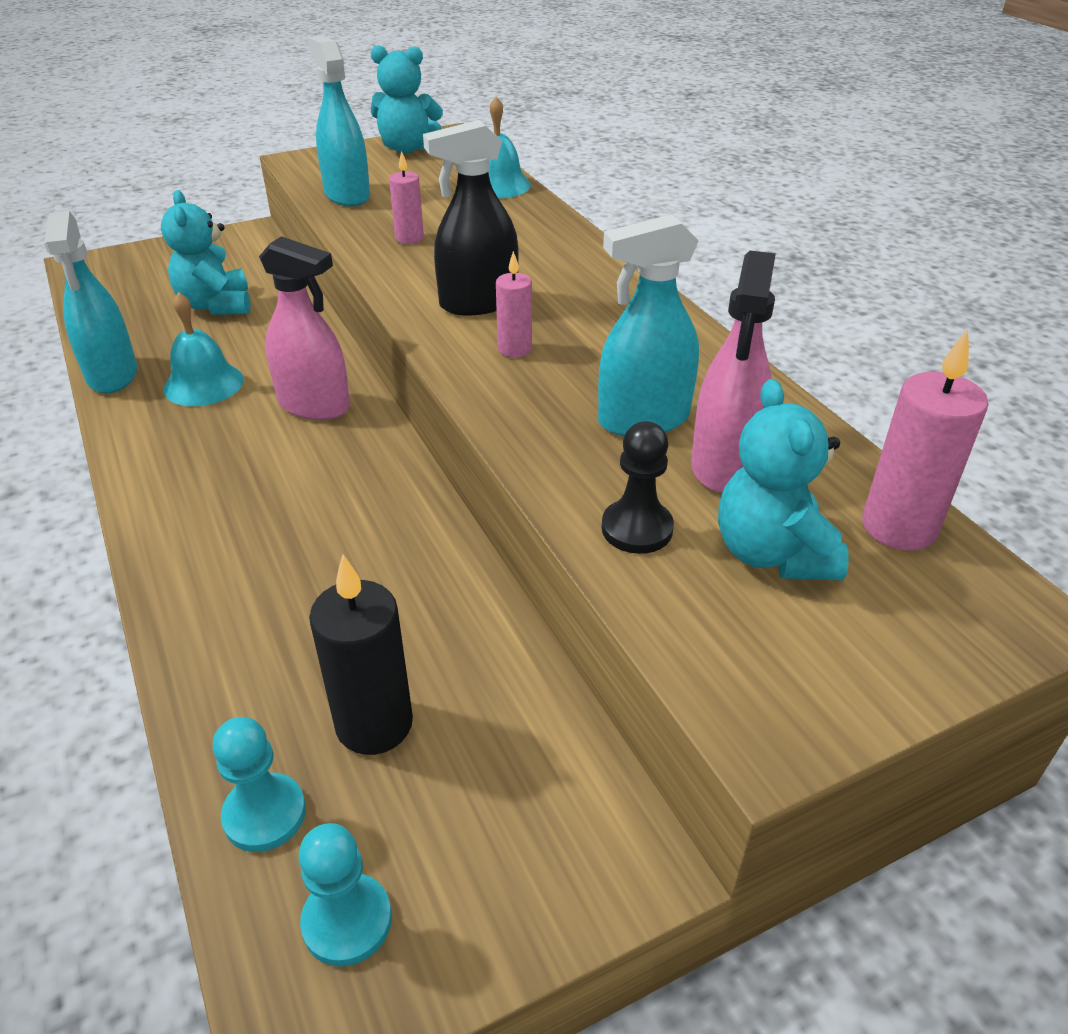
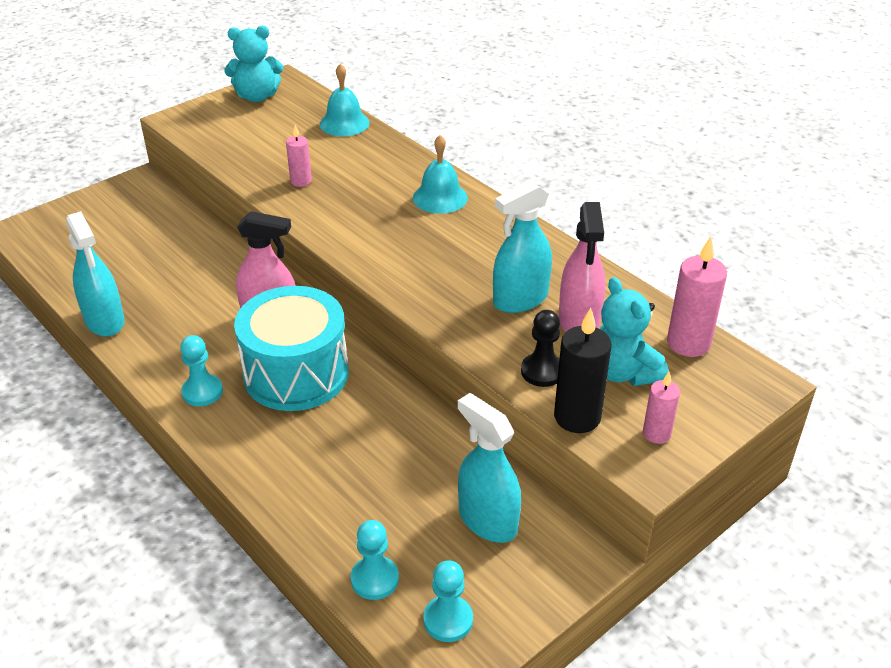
camera: 15 degrees left, 0 degrees up
turquoise teddy bear [161,190,250,315] -> none
turquoise bell [163,292,244,406] -> turquoise bell moved to [413,135,468,214]
turquoise spray bottle [307,35,370,207] -> turquoise spray bottle moved to [458,393,521,543]
black candle [309,555,413,755] -> black candle moved to [554,308,612,433]
black spray bottle [423,120,519,315] -> none
pink candle [496,251,532,357] -> pink candle moved to [643,372,680,444]
none -> turquoise pawn [180,335,223,406]
none -> turquoise drum [234,286,349,411]

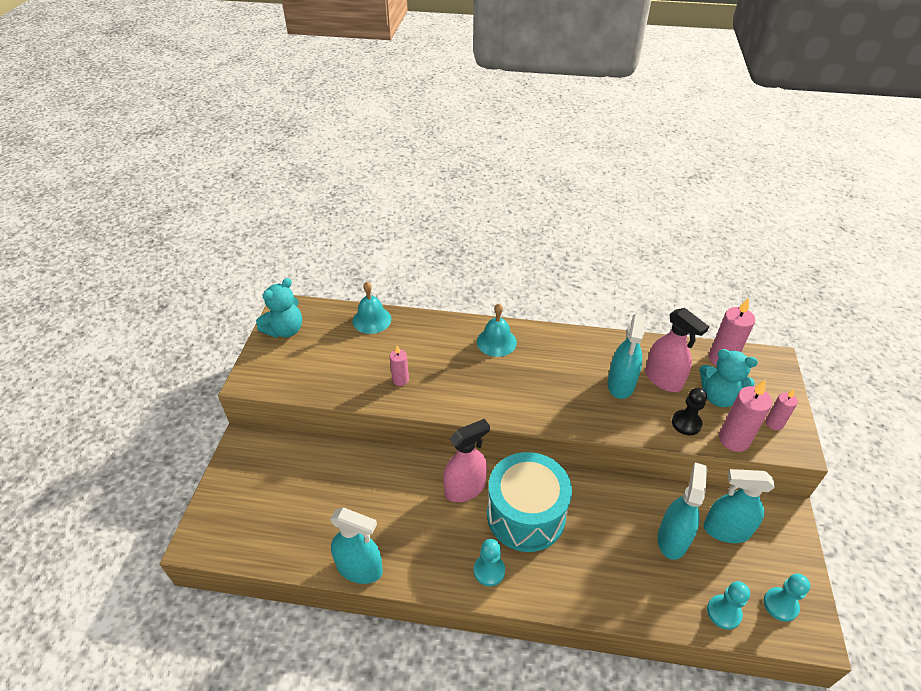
camera: 40 degrees left, 5 degrees up
black candle [554,308,612,433] -> pink candle [719,380,772,452]
none -> turquoise spray bottle [657,462,707,560]

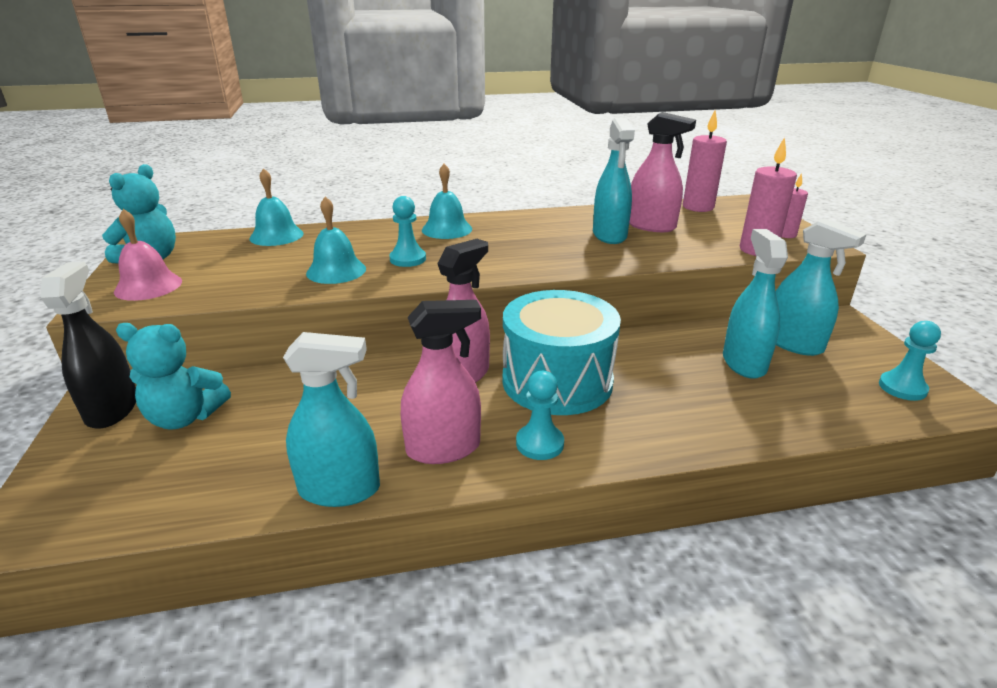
camera: 20 degrees left, 15 degrees down
pink candle [390,345,409,386] -> turquoise bell [306,196,366,284]
black pawn [672,388,707,435] -> none
turquoise teddy bear [699,349,758,407] -> turquoise teddy bear moved to [116,323,231,430]
turquoise spray bottle [703,469,775,543] -> turquoise spray bottle turned 120 degrees counterclockwise [776,218,867,356]
turquoise pawn [707,581,750,630] -> turquoise pawn moved to [389,196,426,267]
none -> black spray bottle [40,262,136,429]
none -> pink bell [114,209,182,301]
none -> pink spray bottle [401,300,481,464]

